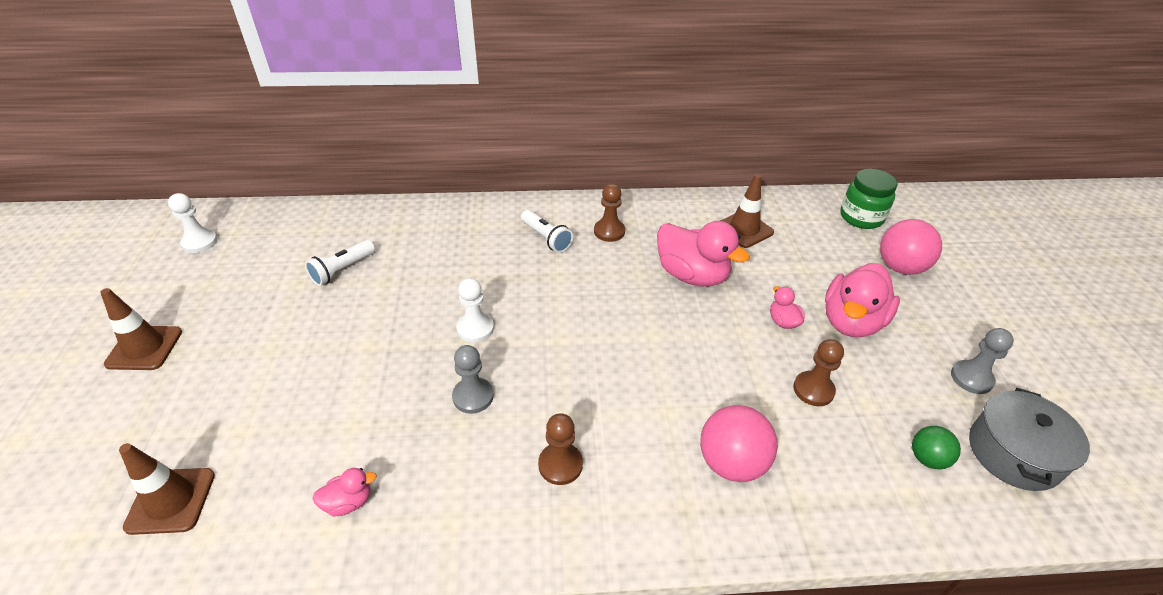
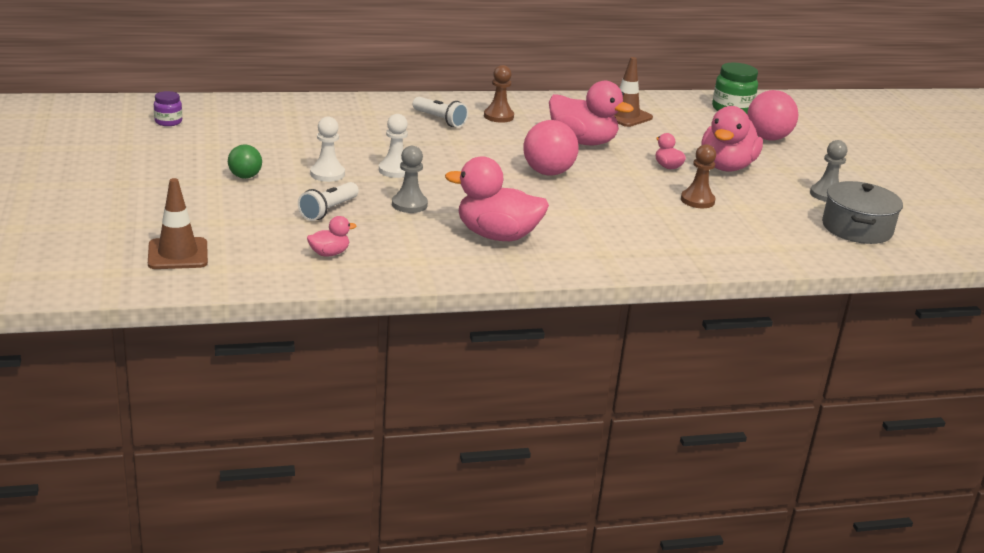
camera: 10 degrees left, 15 degrees down
brown traffic cone [100,288,182,370] -> none
white pawn [168,193,218,253] -> white pawn moved to [310,117,345,182]
white flashlight [305,240,375,286] -> white flashlight moved to [298,182,359,221]
brown pawn [538,413,583,485] -> pink duck [445,156,549,241]
pink ball [700,405,778,482] -> pink ball moved to [524,120,579,176]
green ball [912,426,961,469] -> green ball moved to [228,145,262,179]
none -> purple jar [154,91,182,126]

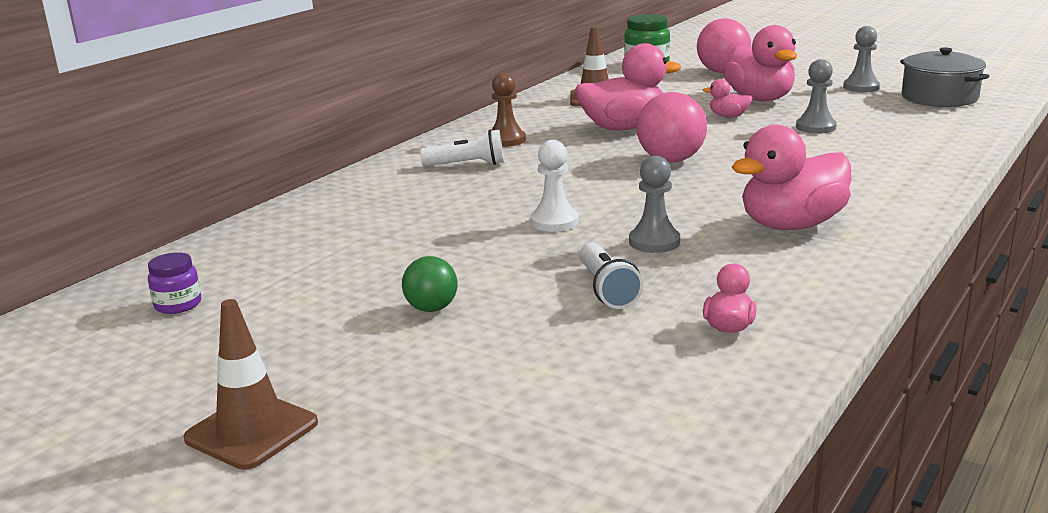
camera: 40 degrees left, 5 degrees down
brown traffic cone [148,178,208,269] -> brown traffic cone moved to [183,299,318,470]
white pawn [310,117,345,182] -> none
brown pawn [681,144,716,208] -> grey pawn [796,59,837,134]

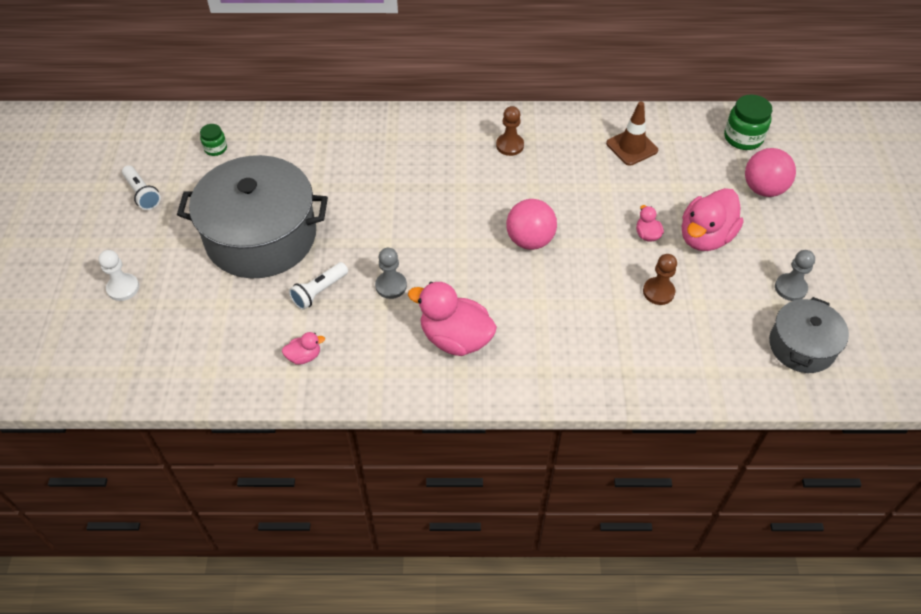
camera: 55 degrees right, 30 degrees up
purple jar [148,252,201,314] -> green jar [200,124,227,156]
brown traffic cone [183,299,318,470] -> none
green ball [402,256,458,312] -> grey pot [177,155,328,278]
white flashlight [420,129,504,166] -> white flashlight moved to [122,166,161,210]
white pawn [530,140,579,232] -> white pawn moved to [98,250,139,301]
pink duck [575,43,681,130] -> none
grey pawn [796,59,837,134] -> brown pawn [643,254,677,305]

